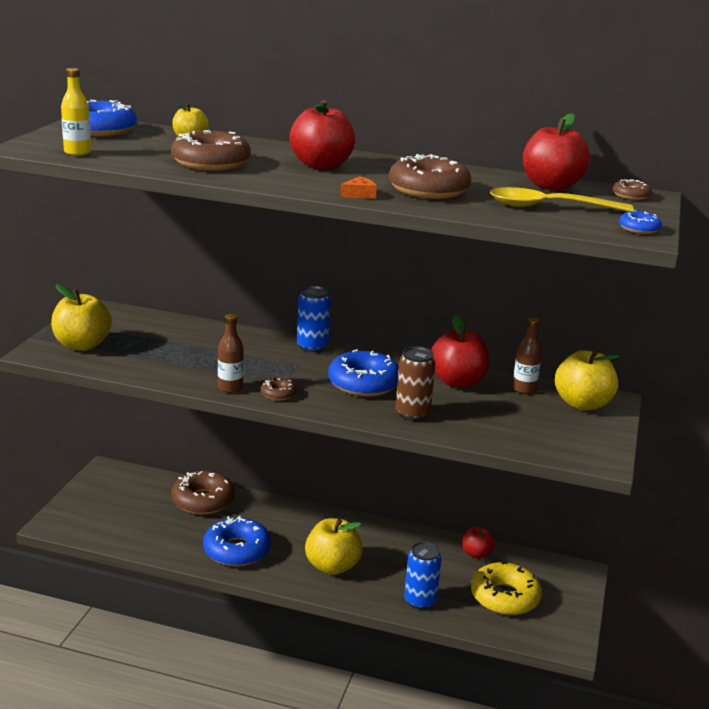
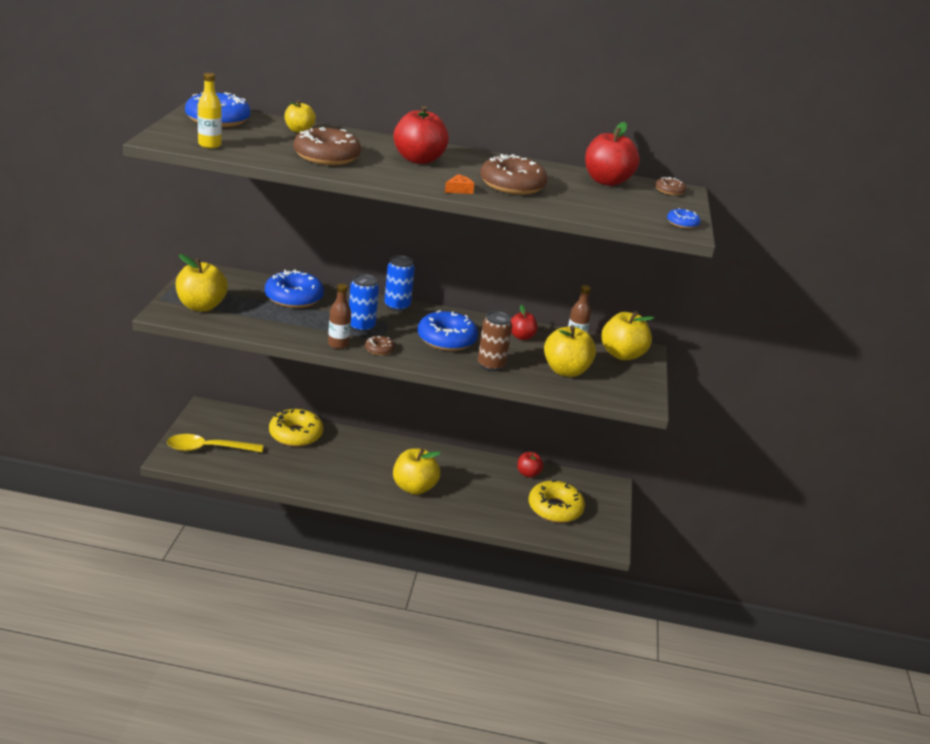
camera: 10 degrees left, 5 degrees up
brown donut [171,471,235,515] -> yellow donut [269,409,323,447]
blue donut [203,516,271,567] -> blue donut moved to [265,270,324,308]
blue can [404,542,441,610] -> blue can moved to [349,274,379,333]
red apple [431,315,490,388] -> red apple [511,305,538,340], size x0.58
yellow spoon [490,187,634,212] -> yellow spoon moved to [167,434,263,452]
none -> yellow apple [544,325,596,377]

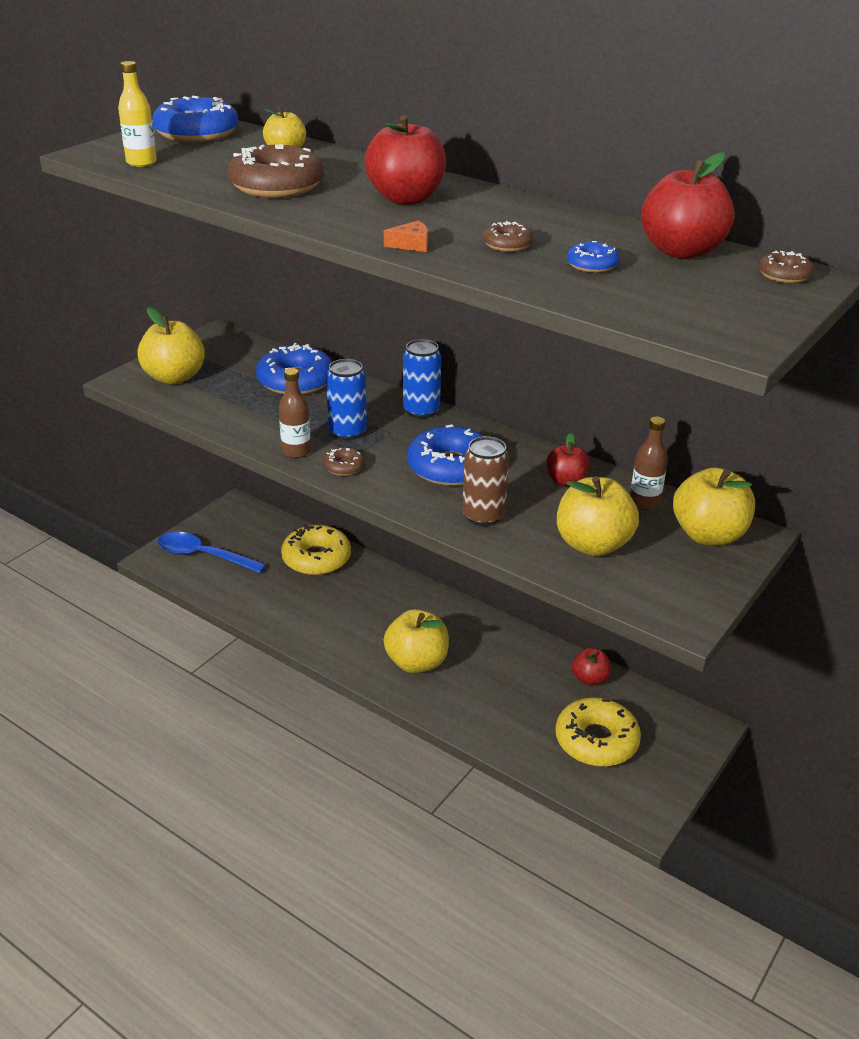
camera: 30 degrees right, 5 degrees up
yellow spoon [167,434,263,452] -> blue spoon [158,532,267,574]
brown donut [480,154,548,195] -> brown donut [483,221,533,252], size x0.48
blue donut [667,208,701,229] -> blue donut moved to [567,241,619,273]

